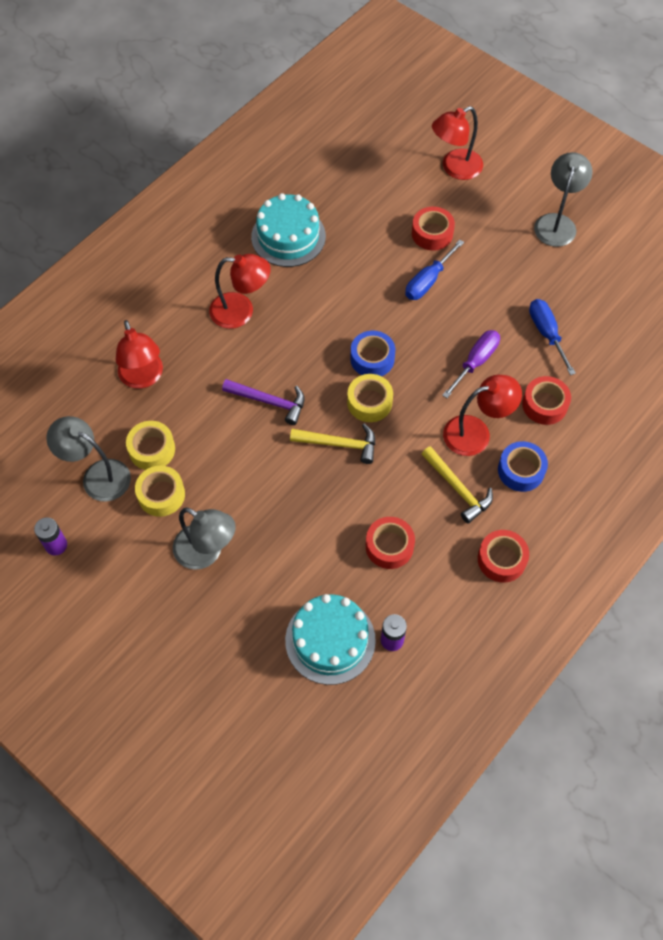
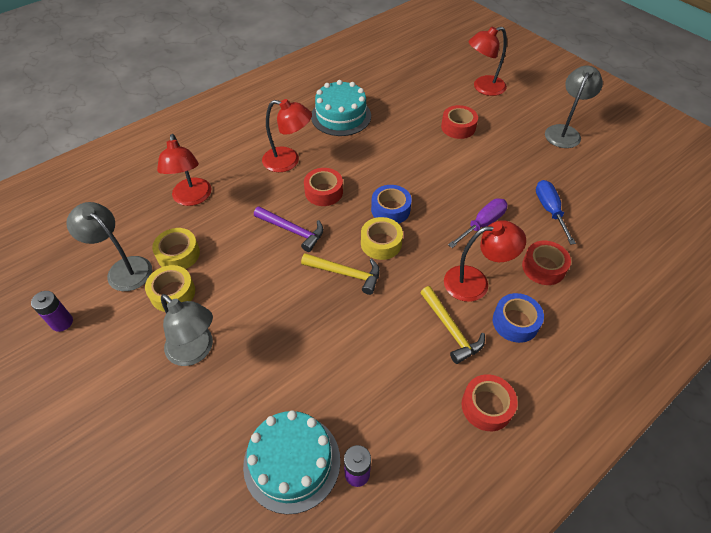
camera: 10 degrees right, 10 degrees down
red tape [366,517,415,569] -> red tape moved to [304,168,343,206]
blue screwdriver [405,240,464,300] -> none

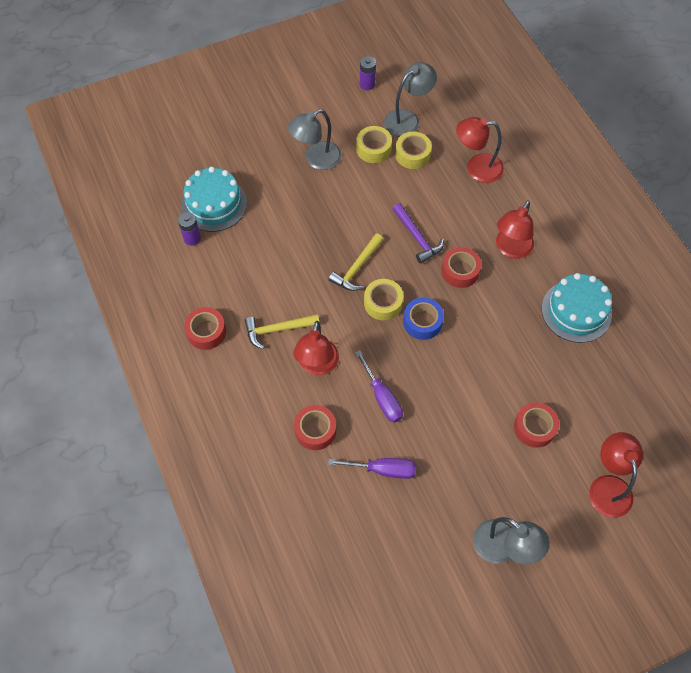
camera: 105 degrees right, 10 degrees up
purple hammer [254,207,324,252] -> purple hammer turned 75 degrees counterclockwise [392,203,444,264]
blue tape [493,293,544,343] -> none
blue screwdriver [536,180,576,245] -> purple screwdriver [328,458,416,479]

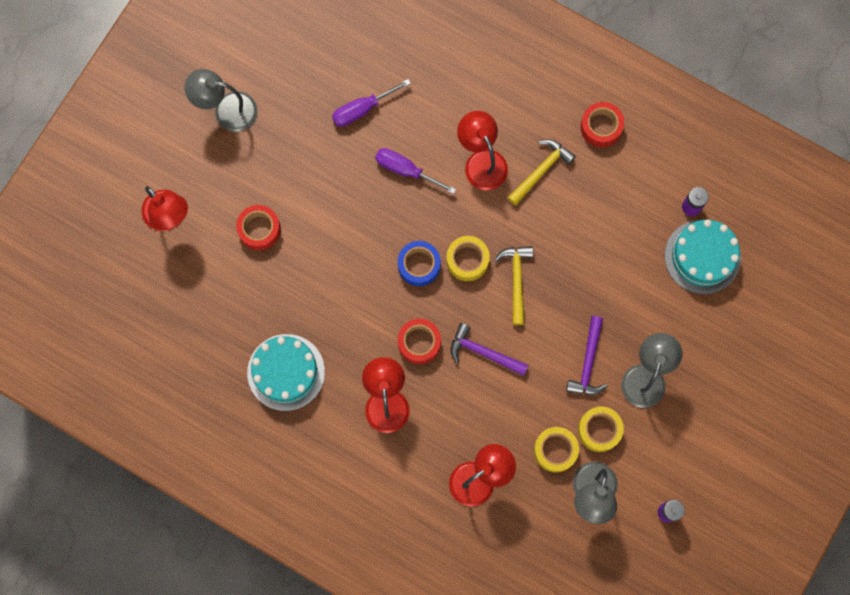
camera: 145 degrees right, 15 degrees up
red tape [294,405,336,450] -> none
none -> purple hammer [566,316,607,395]

